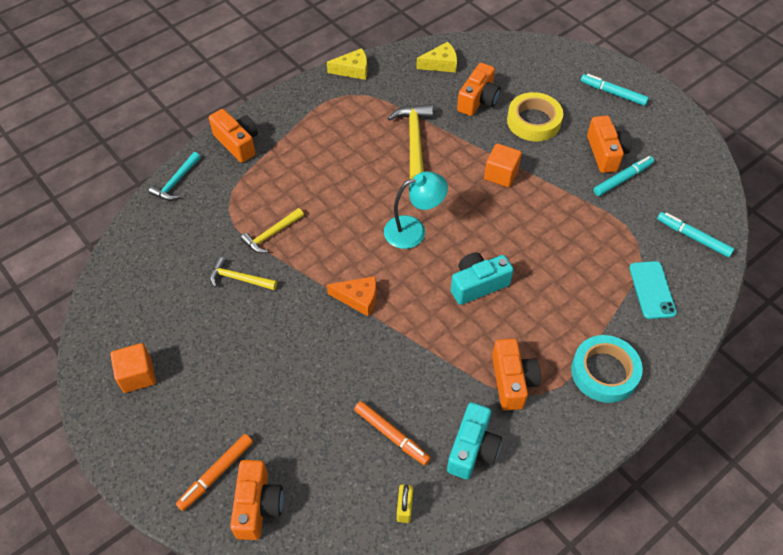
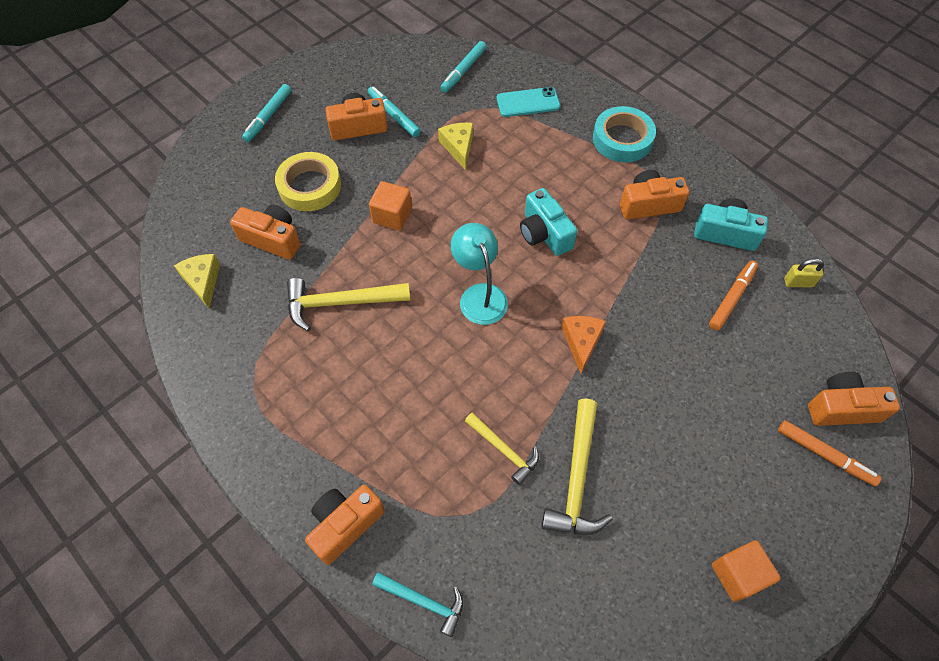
camera: 95 degrees left, 5 degrees up
yellow hammer [209,257,277,290] -> yellow hammer [542,398,612,535], size x1.60
yellow cheese [327,48,367,80] -> yellow cheese moved to [438,123,473,170]

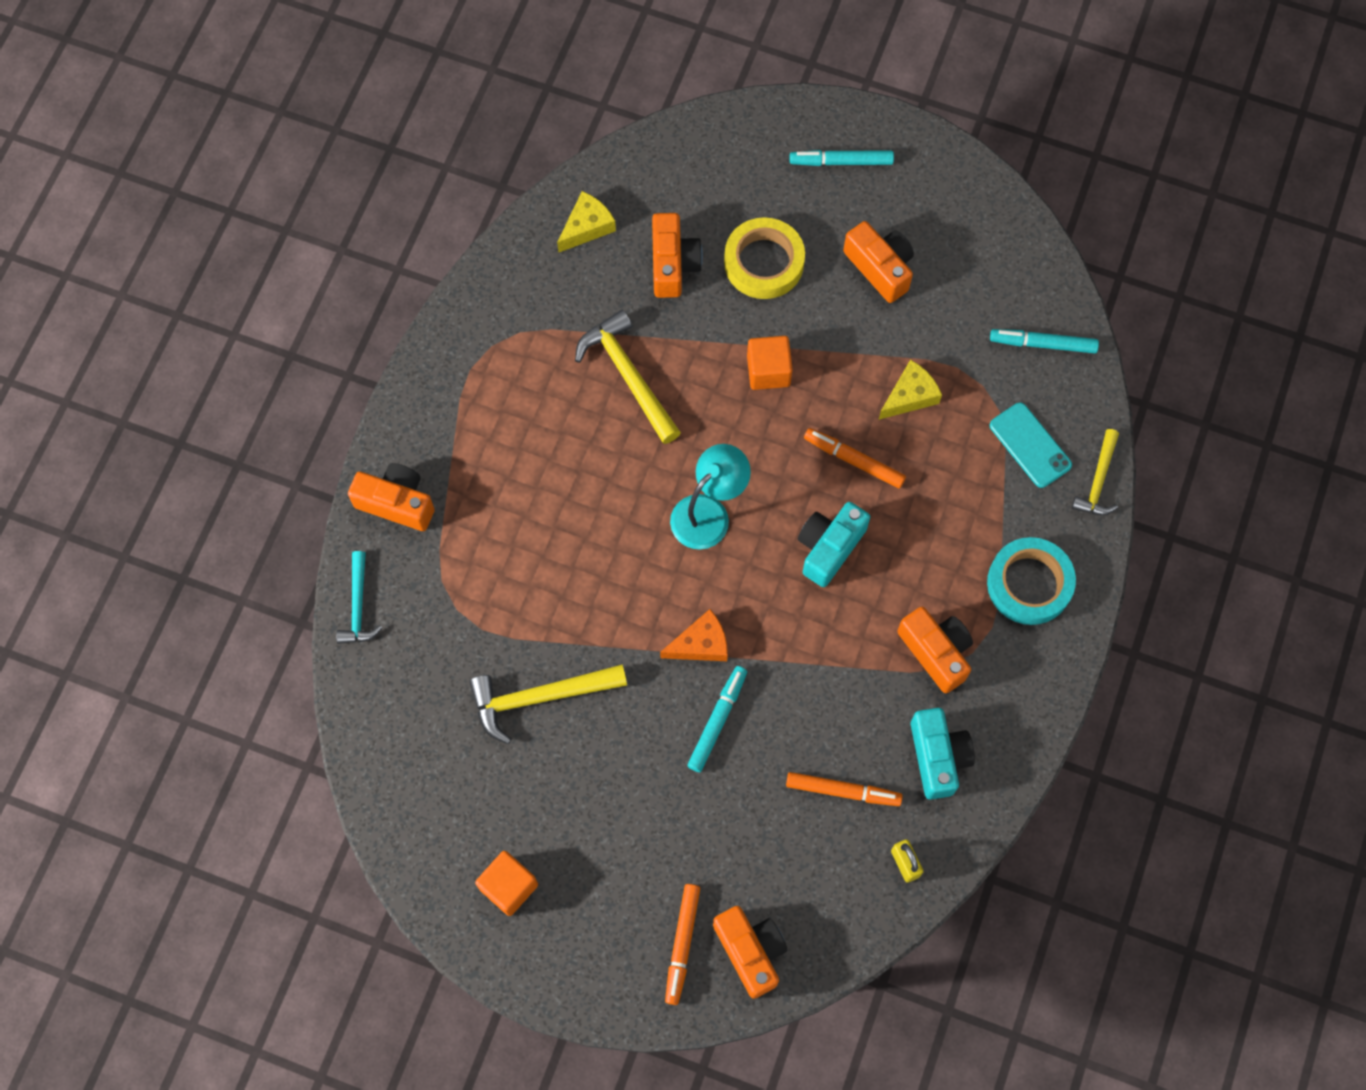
camera: 65 degrees right, 10 degrees up
turquoise marker [368,86,421,137] -> turquoise marker moved to [687,666,747,772]
yellow hammer [465,413,539,485] -> yellow hammer moved to [1072,429,1119,515]
none -> orange marker [804,428,906,489]

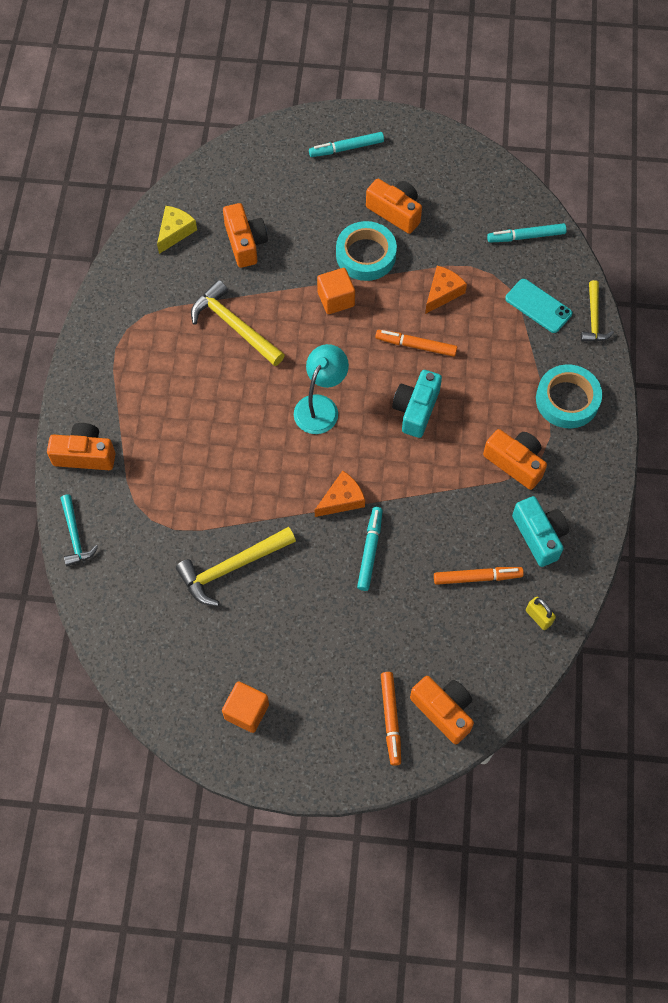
camera: 15 degrees left, 5 degrees down
yellow tape [724,217,805,299] -> none
yellow cheese [879,359,942,420] -> orange cheese [425,266,467,314]
none -> turquoise tape [336,221,397,281]

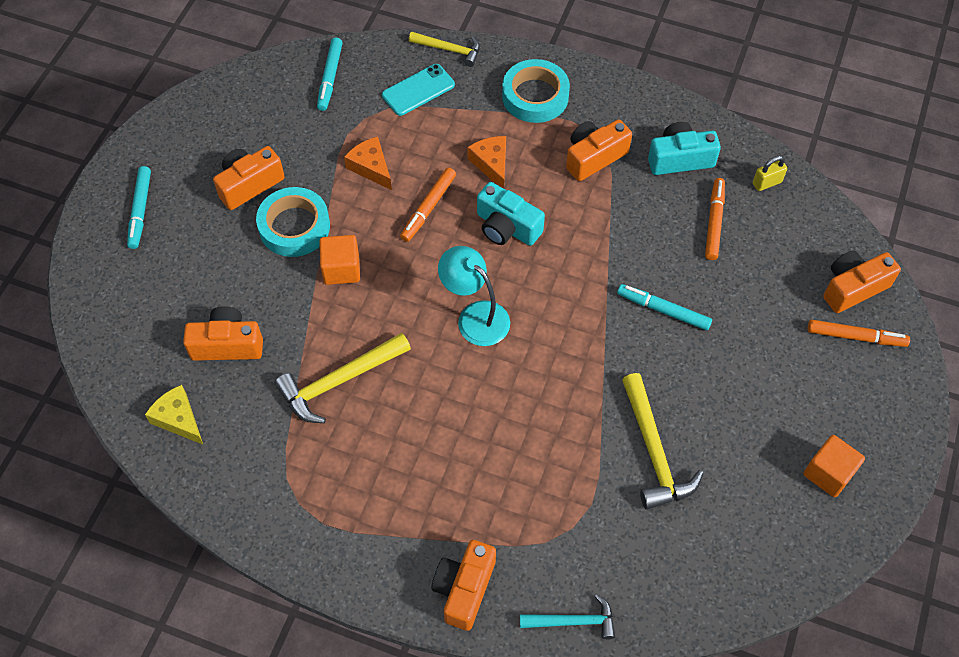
camera: 75 degrees left, 5 degrees down
orange cheese [315,471,365,517] -> orange cheese moved to [468,136,506,189]

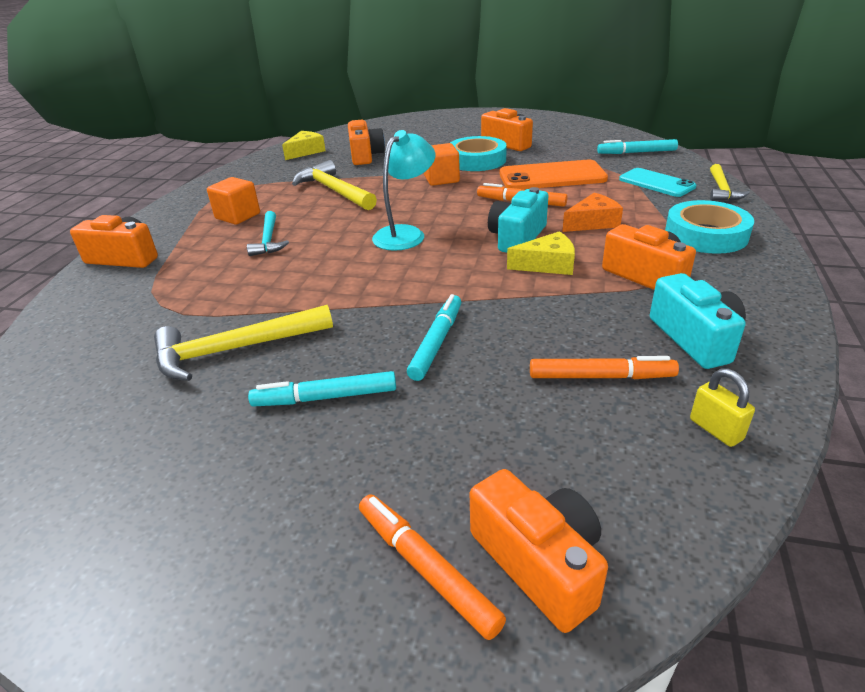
camera: 85 degrees right, 25 degrees down
turquoise marker [127,166,151,249] -> turquoise marker moved to [248,371,396,407]
orange cheese [344,137,392,190] -> orange phone [500,160,608,189]
turquoise hammer [520,594,615,639] -> turquoise hammer moved to [247,211,289,256]
orange cube [803,435,865,497] -> orange cube moved to [207,177,260,225]
orange marker [808,320,910,347] -> orange marker turned 135 degrees clockwise [359,494,506,640]
none -> yellow cheese [507,231,575,275]

